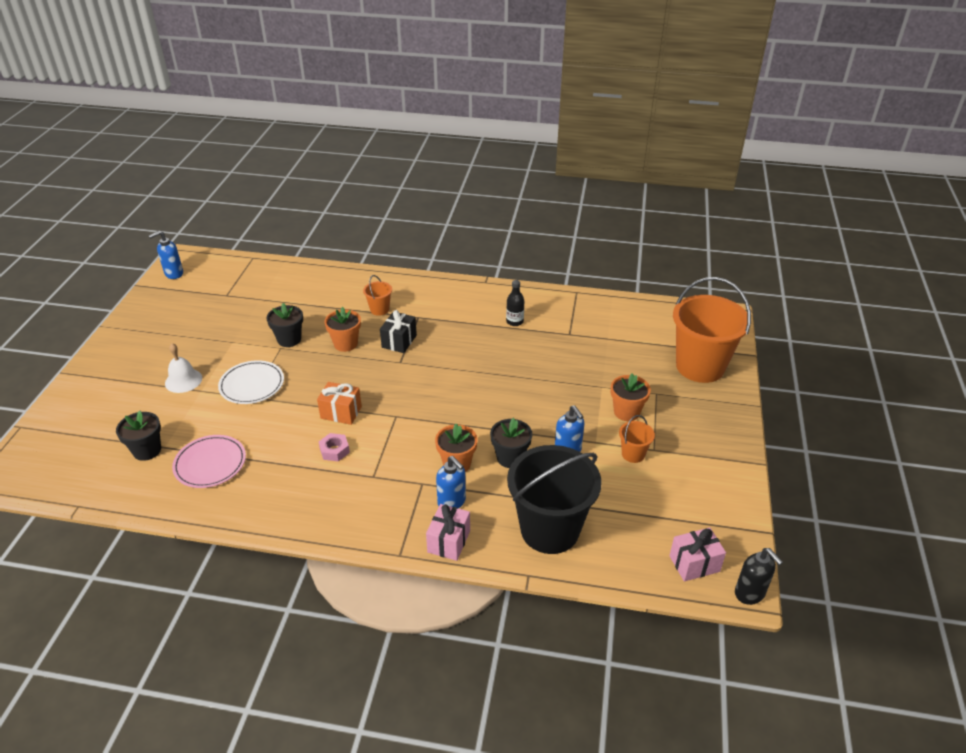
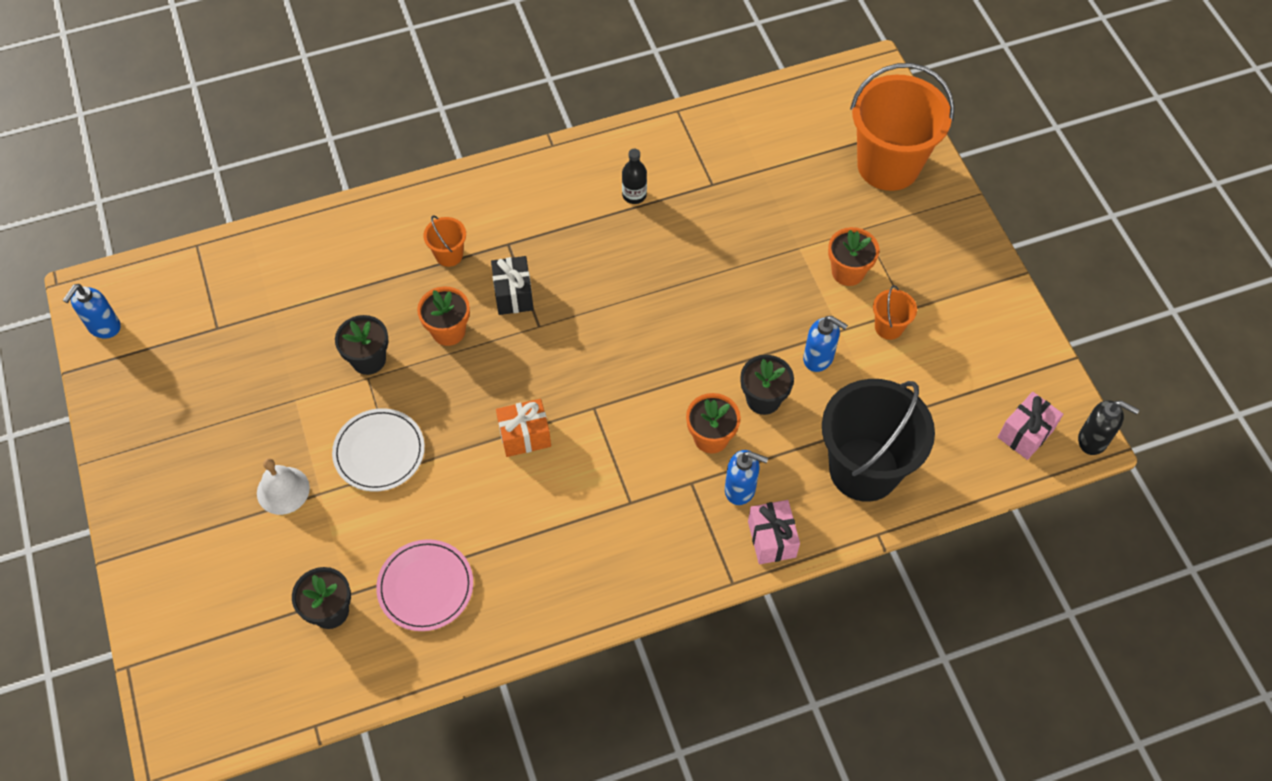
camera: 30 degrees left, 20 degrees up
pink nut [319,433,350,462] -> none

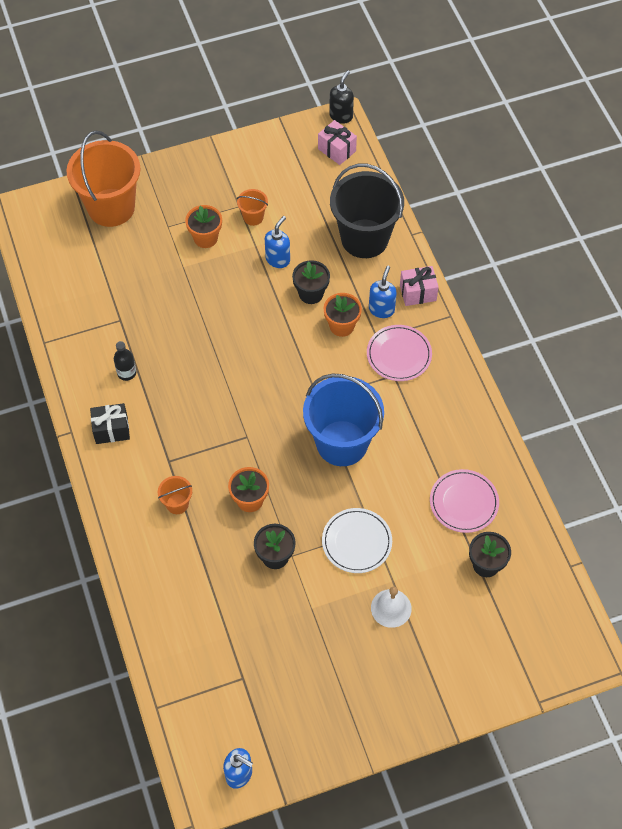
camera: 90 degrees left, 0 degrees up
black gift [491,256,534,315] -> black gift moved to [90,403,130,444]
orange gift [496,399,551,457] -> blue bucket [303,373,384,466]
none -> pink plate [367,325,432,381]

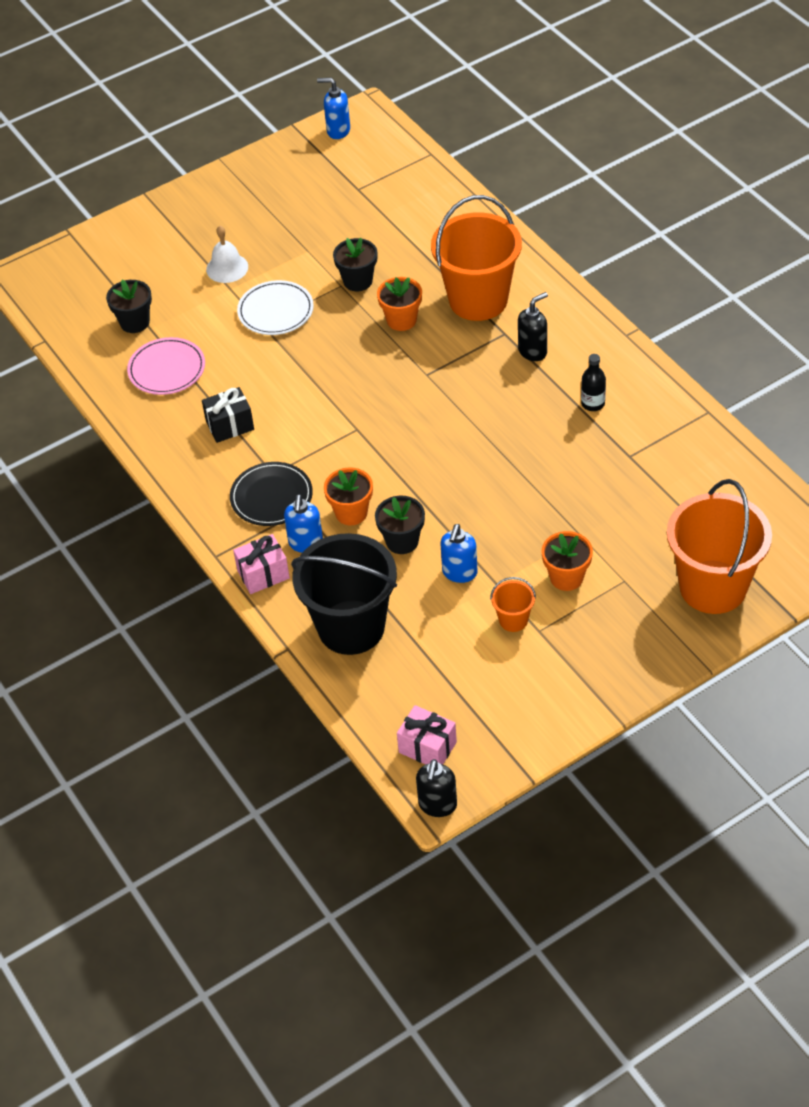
camera: 170 degrees right, 10 degrees down
black gift [90,403,130,444] -> black gift moved to [202,387,254,443]
orange bucket [158,476,192,514] -> orange bucket [431,195,522,321], size x2.34
blue bucket [303,373,384,466] -> none
pink plate [367,325,432,381] -> black plate [230,462,313,526]
none -> black soap dispenser [518,292,548,361]

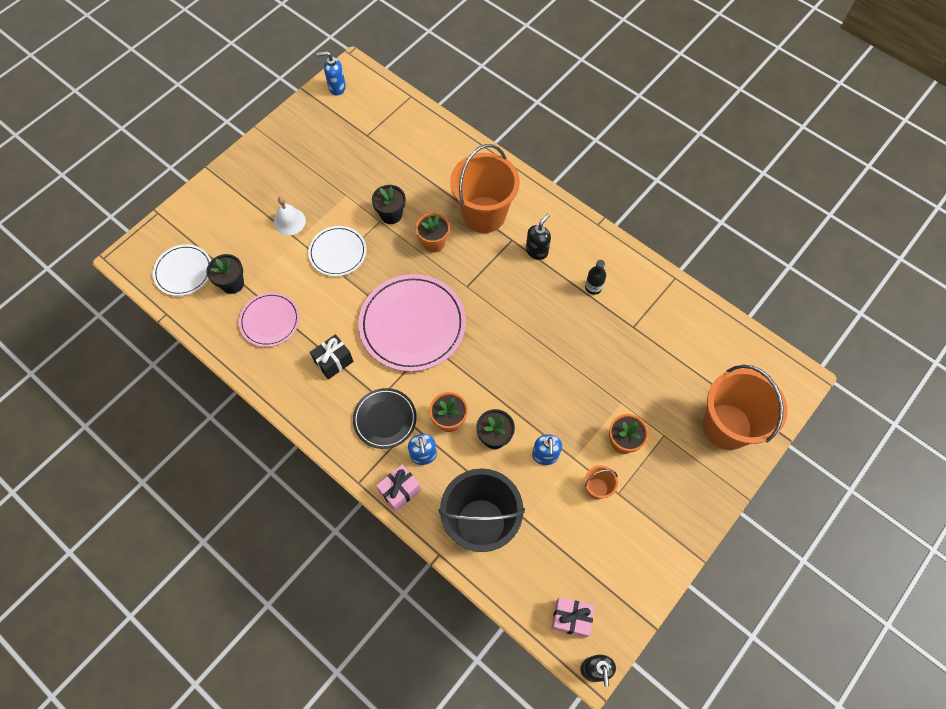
camera: 20 degrees left, 15 degrees up
none -> white plate [153,244,211,296]
none -> pink plate [358,274,466,372]

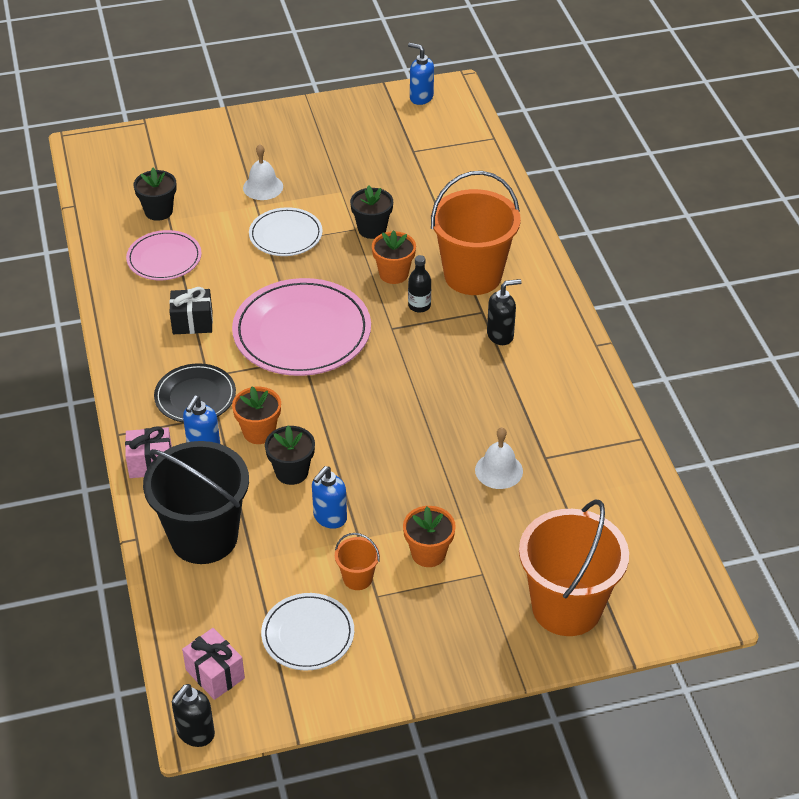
camera: 35 degrees right, 20 degrees down
white plate [153,244,211,296] -> white plate moved to [261,593,354,671]
black bottle [585,260,606,295] -> black bottle moved to [408,255,431,313]
none -> white bell [475,427,523,489]

